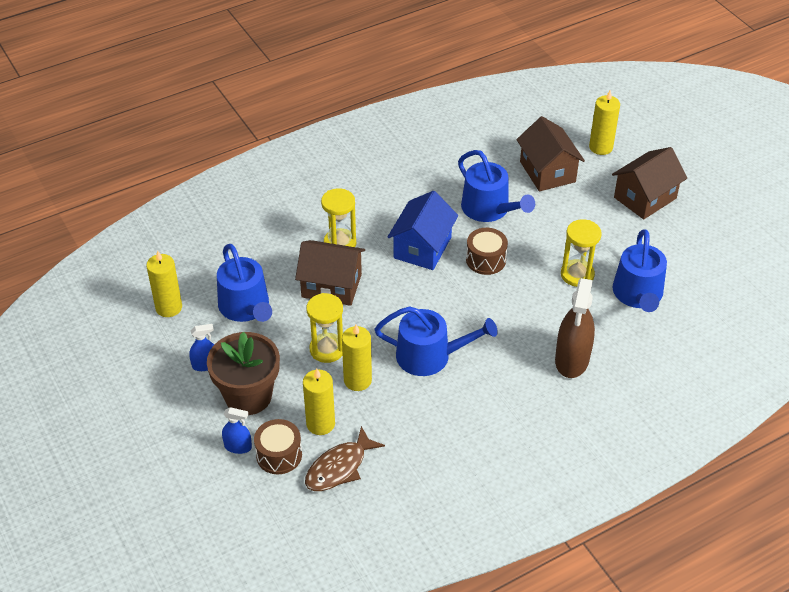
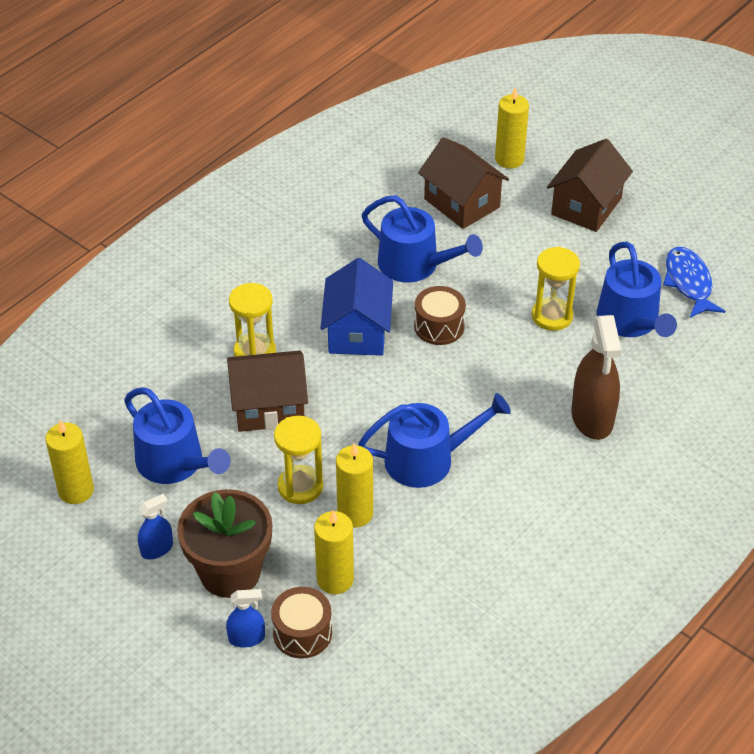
camera: 20 degrees left, 0 degrees up
brown fish [305,426,385,491] -> none
none -> blue fish [663,247,725,318]

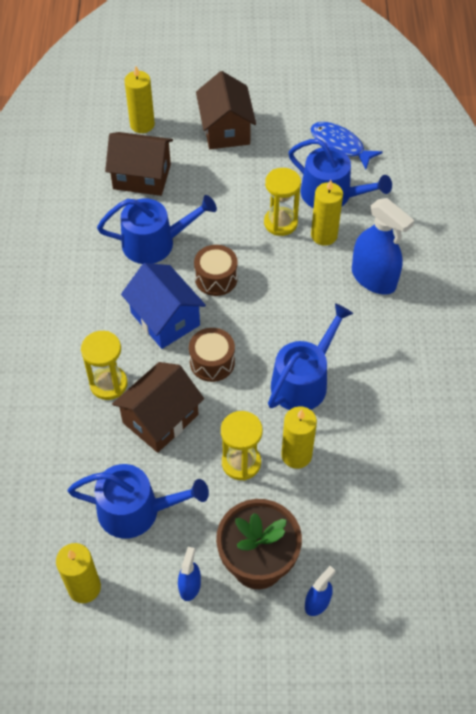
camera: 40 degrees left, 10 degrees up
brown drum [271,587,332,659] -> brown drum moved to [189,328,235,382]
yellow candle [314,511,354,594] -> yellow candle moved to [311,180,343,246]
brown spray bottle [571,315,622,440] -> blue spray bottle [352,198,414,295]

